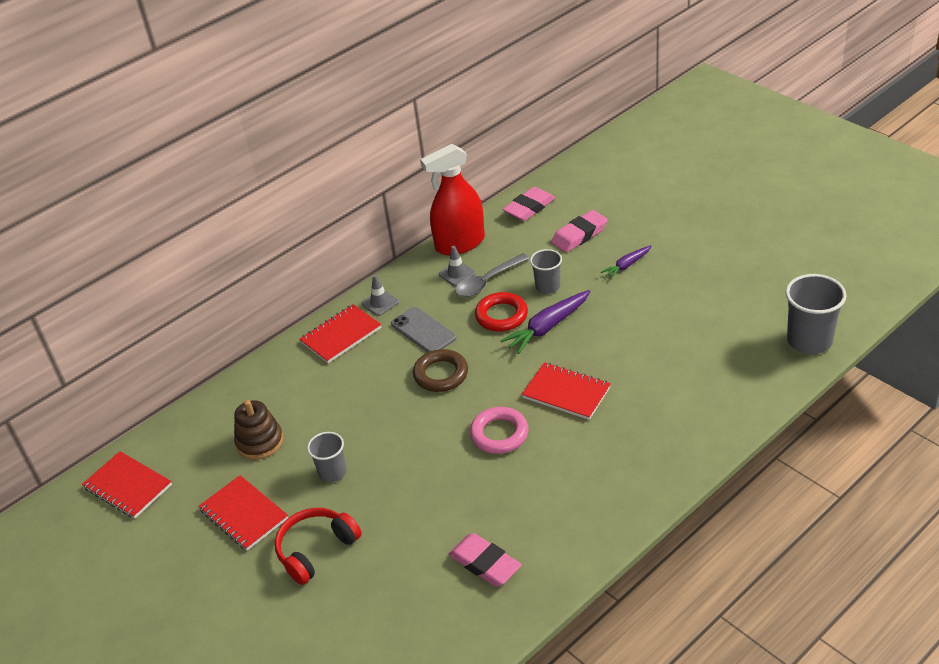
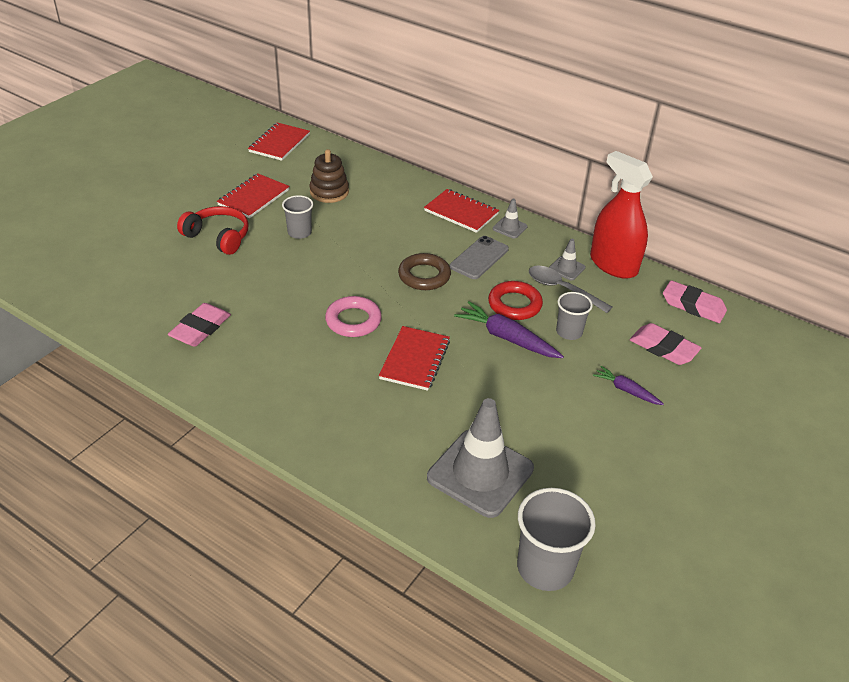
camera: 70 degrees right, 0 degrees up
none -> grey traffic cone [427,398,534,518]

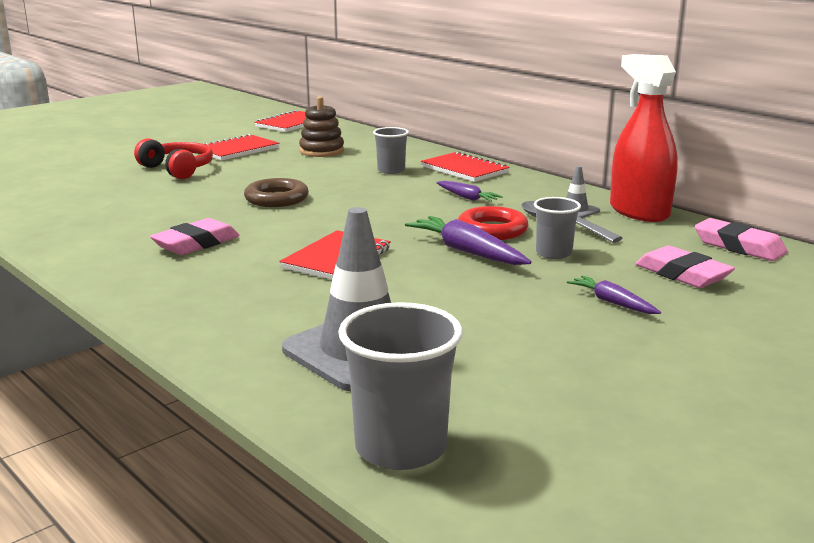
camera: 15 degrees right, 20 degrees down
pink eraser [168,303,231,347] -> pink eraser moved to [150,218,239,255]
grey cup [282,195,313,239] -> grey cup moved to [373,127,409,174]
pink ring [325,296,382,337] -> none
brown ring [398,253,451,290] -> brown ring moved to [244,178,309,207]
grey phone [450,236,509,279] -> purple carrot [436,181,503,202]
grey traffic cone [493,199,527,239] -> none

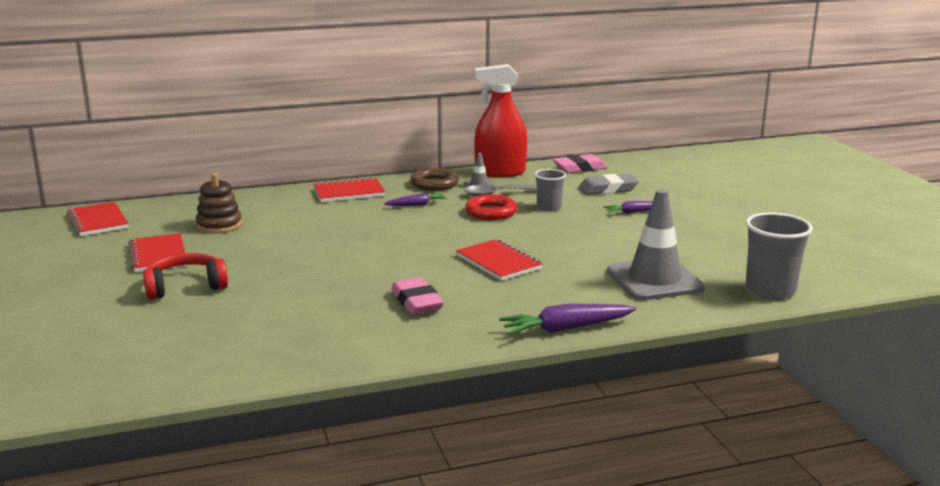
camera: 65 degrees left, 0 degrees up
brown ring [244,178,309,207] -> brown ring moved to [410,168,459,191]
grey cup [373,127,409,174] -> none
purple carrot [405,216,531,265] -> purple carrot moved to [499,304,637,335]
pink eraser [635,246,735,288] -> grey eraser [578,174,639,195]

